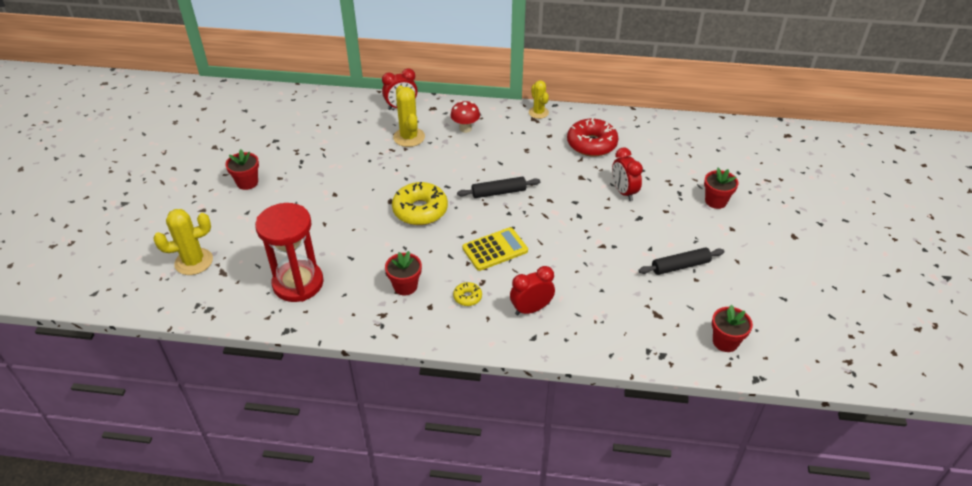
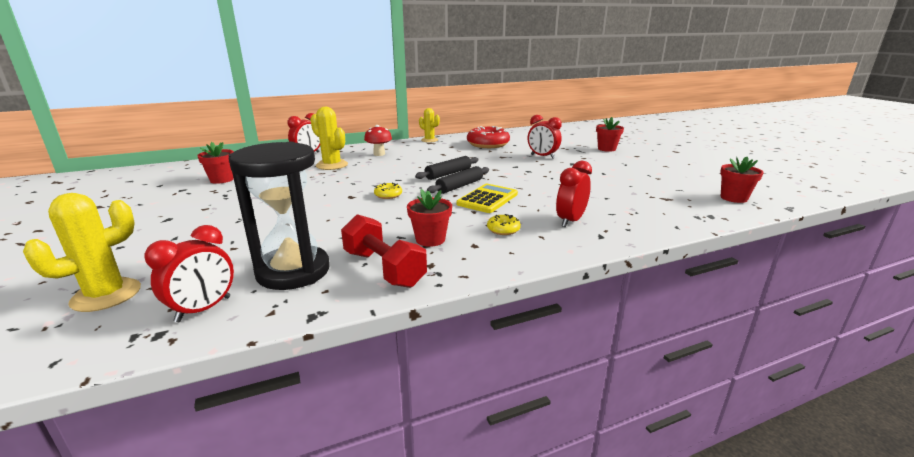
camera: 30 degrees left, 20 degrees down
red flower pot [225,149,259,190] -> red flower pot moved to [197,142,234,184]
red hourglass [255,203,324,302] -> black hourglass [228,142,330,290]
yellow donut [392,182,448,225] -> yellow donut [374,183,402,199], size x0.47
black rolling pin [638,247,724,275] -> black rolling pin moved to [427,166,489,194]
none -> red clock [144,225,234,322]
none -> red dumbbell [341,214,427,288]

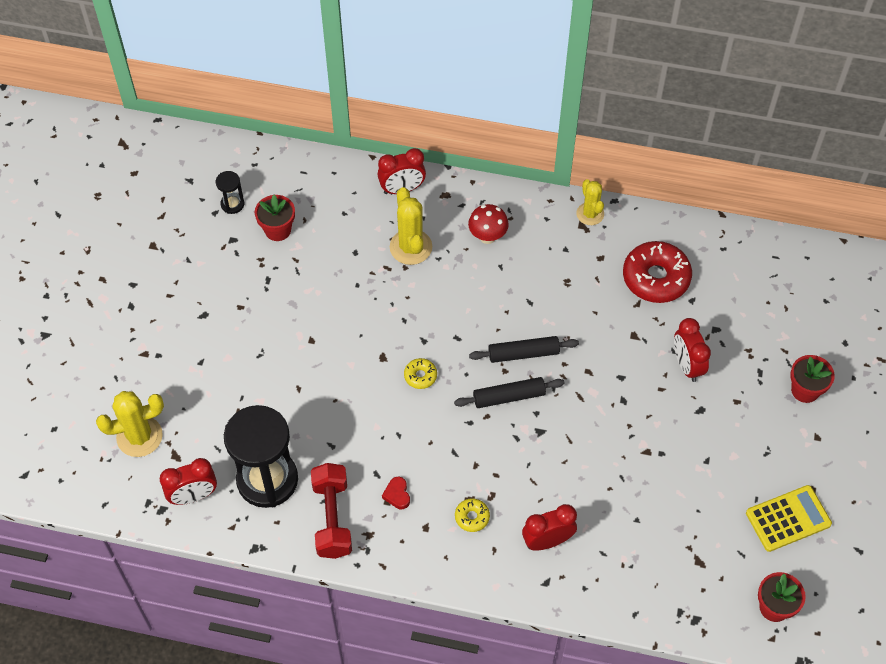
camera: 35 degrees right, 35 degrees up
red flower pot [407,189,452,247] -> red heart [382,477,410,509]
yellow calculator [457,184,518,213] -> yellow calculator moved to [746,485,832,552]
none -> black hourglass [216,171,244,214]

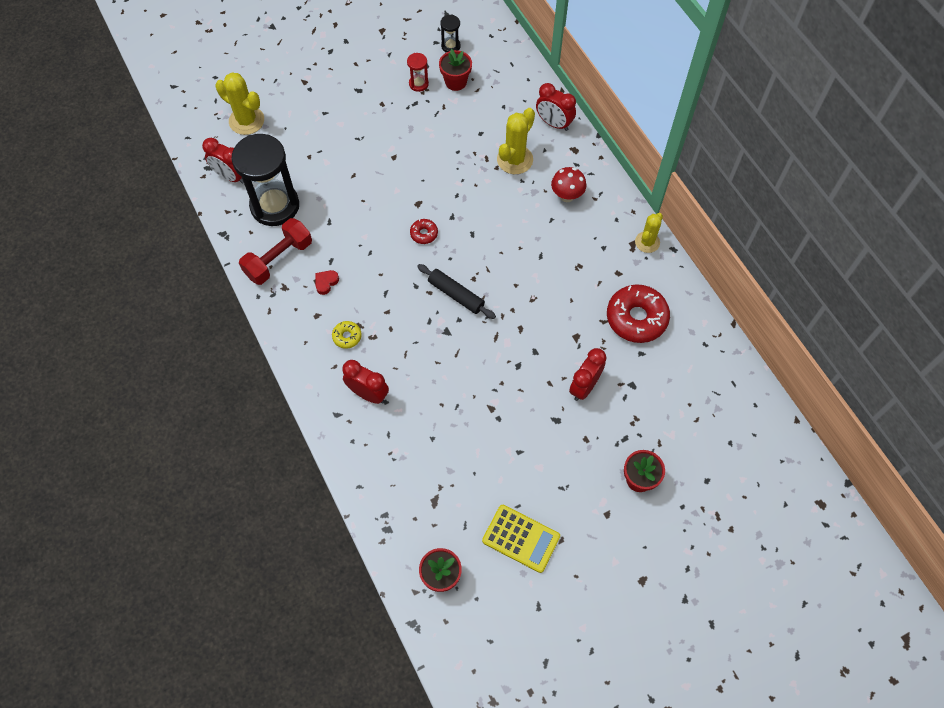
camera: 50 degrees right, 5 degrees up
yellow donut [404,358,437,389] -> red donut [410,219,438,244]
black rolling pin [469,336,579,363] -> none
none -> red hourglass [407,53,429,92]

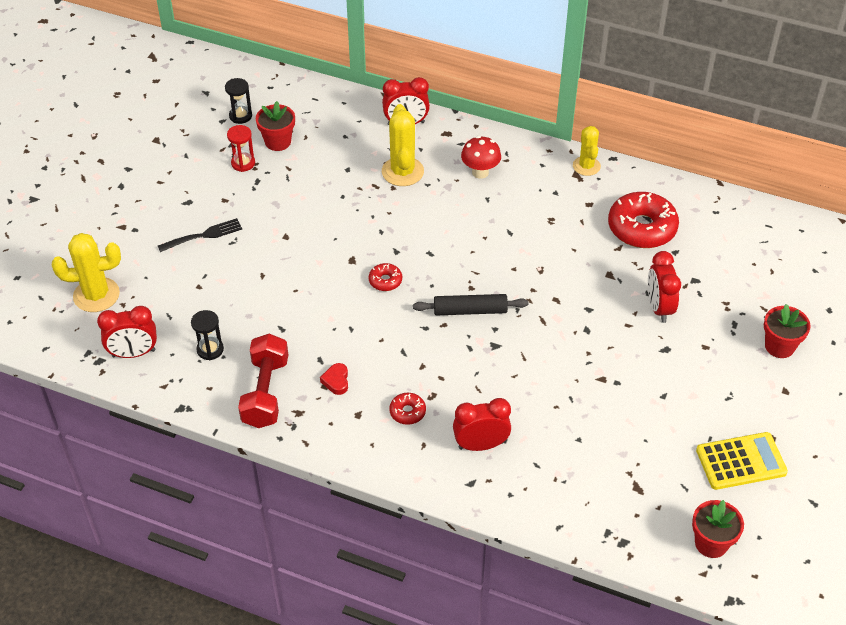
camera: 40 degrees left, 15 degrees down
black hourglass [232,134,299,226] -> black hourglass [191,310,224,360], size x0.43
yellow donut [332,321,362,349] -> red donut [389,393,426,425]
none -> black fork [158,218,242,252]

